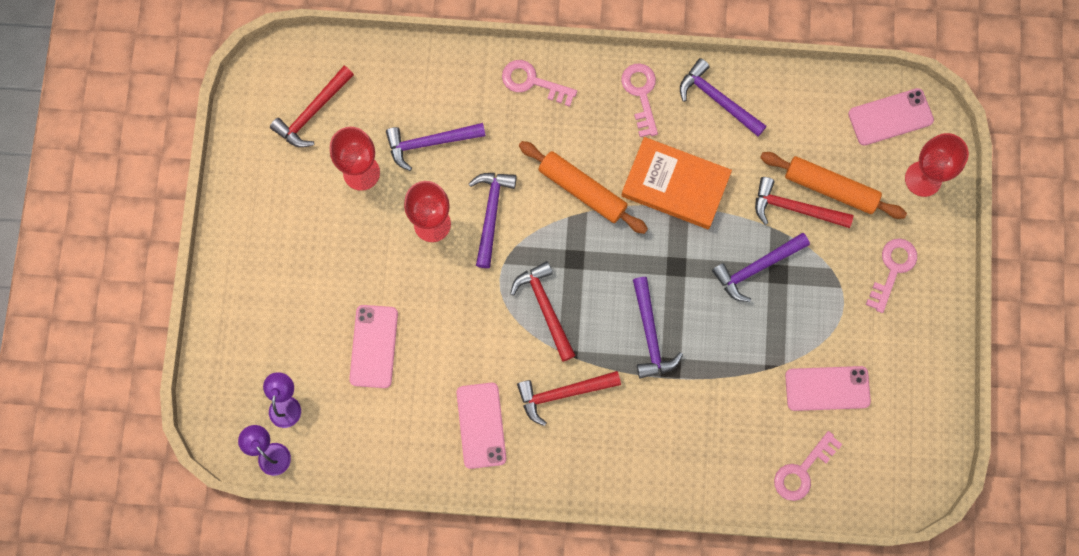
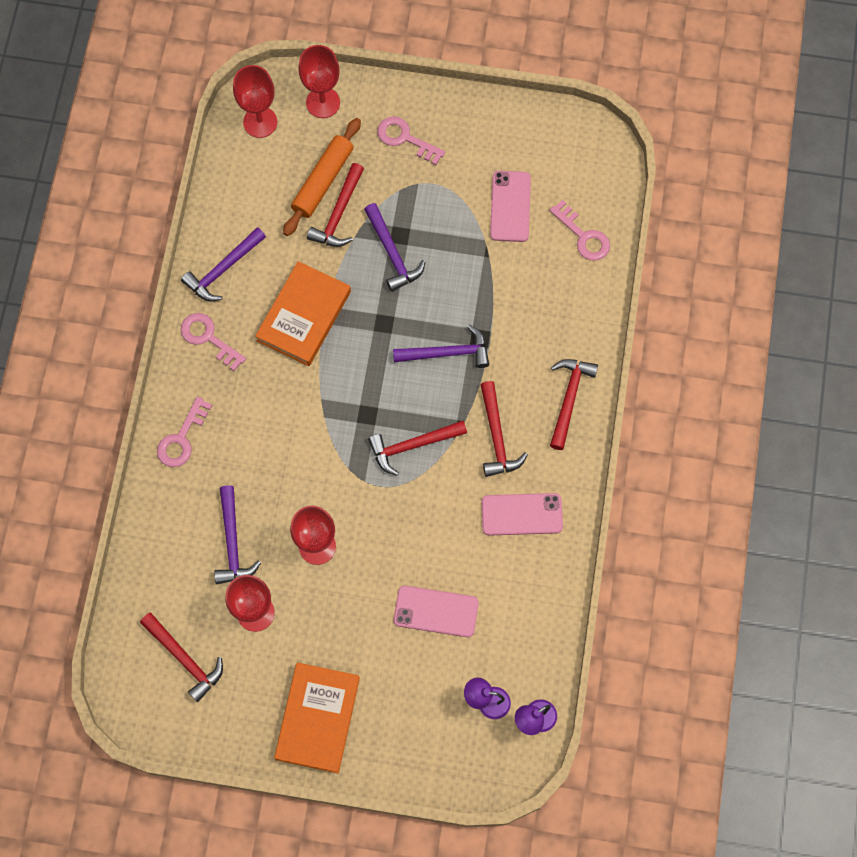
camera: 85 degrees left, 5 degrees down
purple hammer [469,173,517,268] -> none
orange rolling pin [519,141,648,234] -> none
pink key [621,64,658,137] -> pink key turned 45 degrees clockwise [181,313,246,371]
pink phone [848,88,934,146] -> red goblet [233,65,277,138]
none -> orange book [274,663,360,773]
none -> red hammer [550,359,598,450]

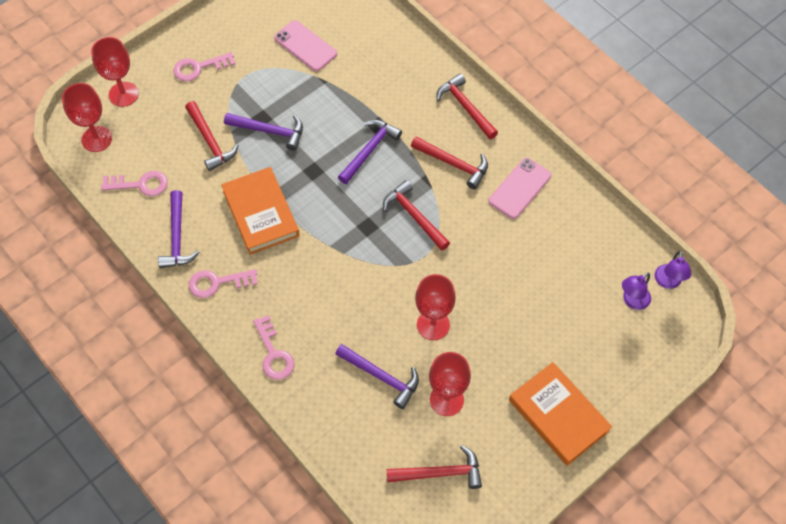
camera: 50 degrees left, 10 degrees down
orange rolling pin [283,118,361,236] -> none
red hammer [368,421,467,476] -> red hammer turned 120 degrees clockwise [383,180,450,251]
pink phone [394,586,479,637] -> none
pink key [549,200,610,261] -> pink key moved to [101,171,168,196]

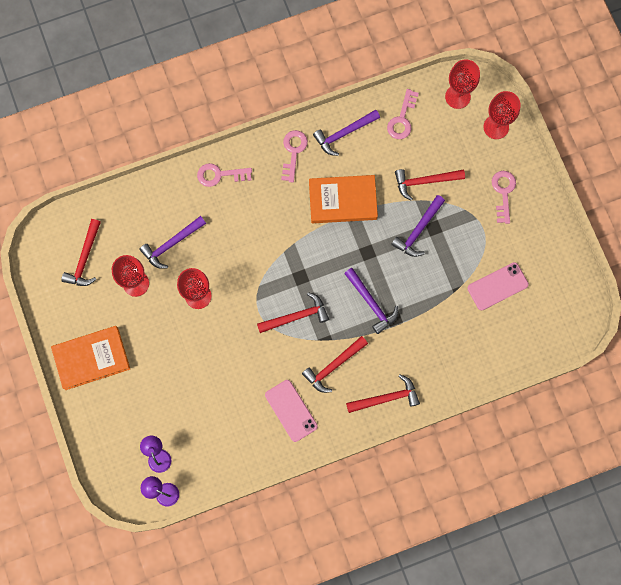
camera: 110 degrees right, 15 degrees up
purple hammer [158,190,200,268] -> purple hammer turned 45 degrees counterclockwise [313,110,380,156]

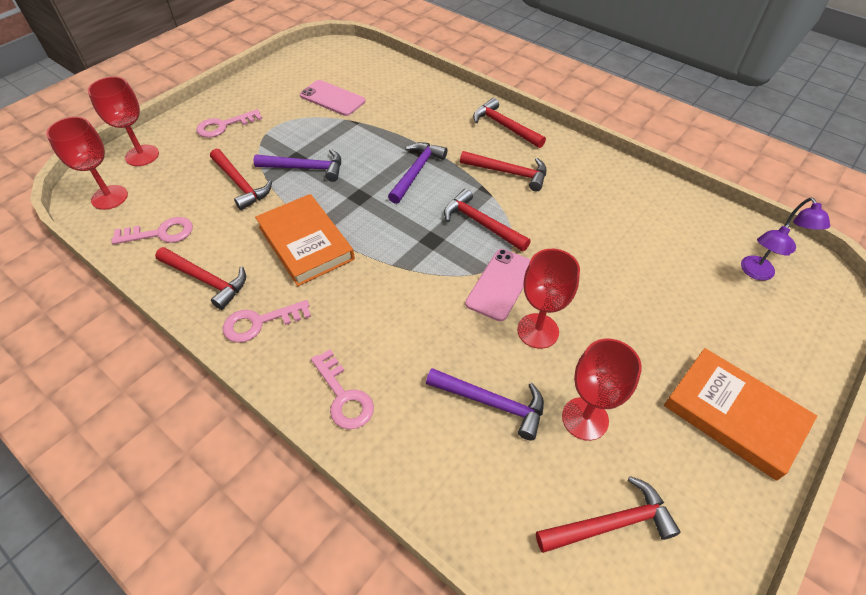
camera: 120 degrees left, 25 degrees down
pink phone [265,380,318,442] -> pink phone moved to [465,249,531,321]
purple hammer [313,110,380,156] -> red hammer [155,247,246,310]

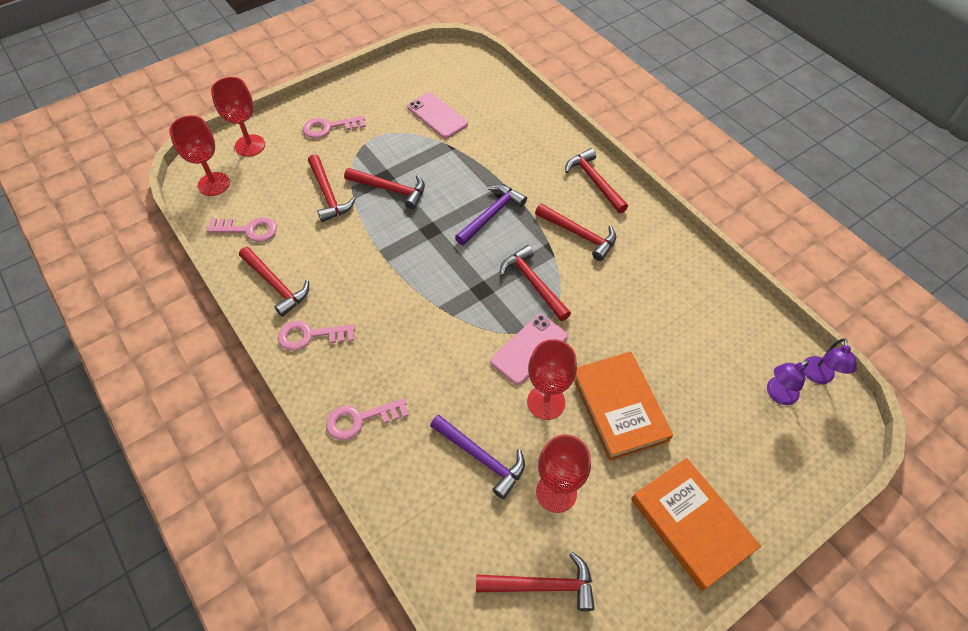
camera: 15 degrees right, 5 degrees up
purple hammer [254,149,341,182] -> red hammer [344,168,425,209]
orange book [255,194,355,286] -> orange book moved to [574,352,673,461]
pink key [311,349,374,429] -> pink key turned 90 degrees clockwise [326,398,409,440]

